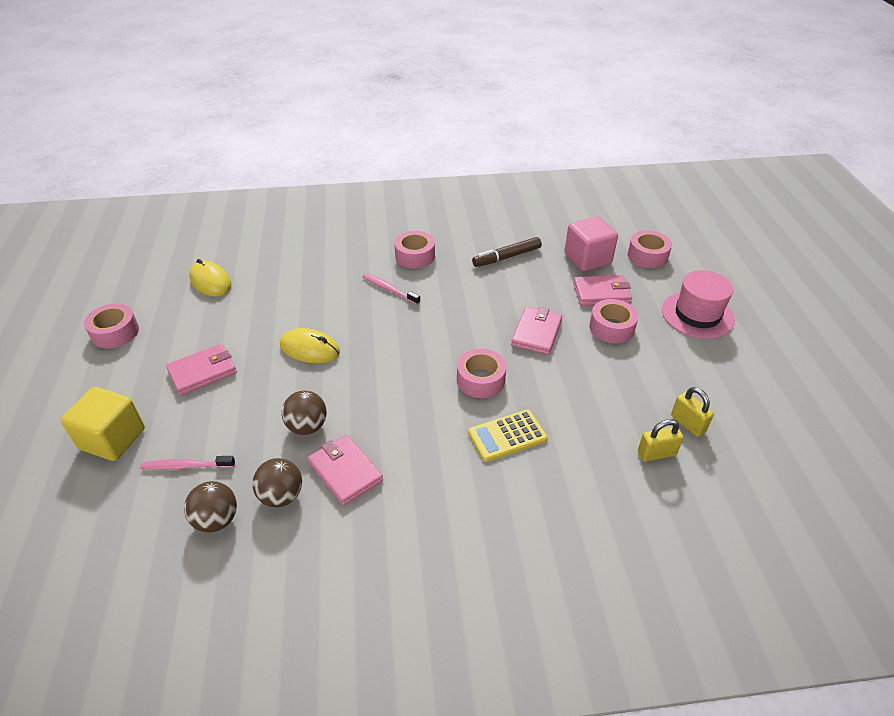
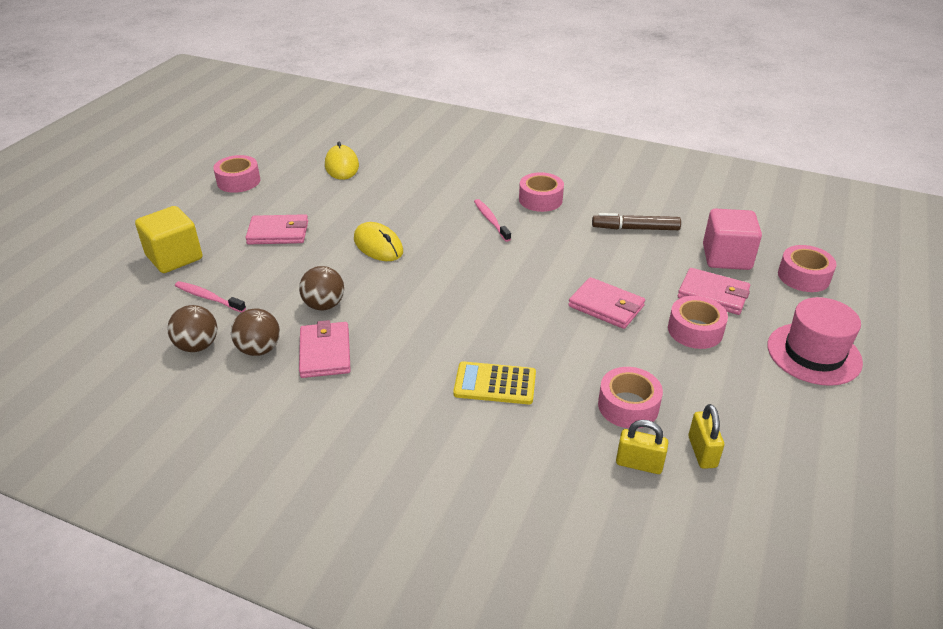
camera: 30 degrees right, 5 degrees down
pink tape [457,349,506,398] -> pink tape moved to [598,367,663,428]
pink wallet [511,306,563,355] -> pink wallet turned 75 degrees clockwise [568,277,645,329]

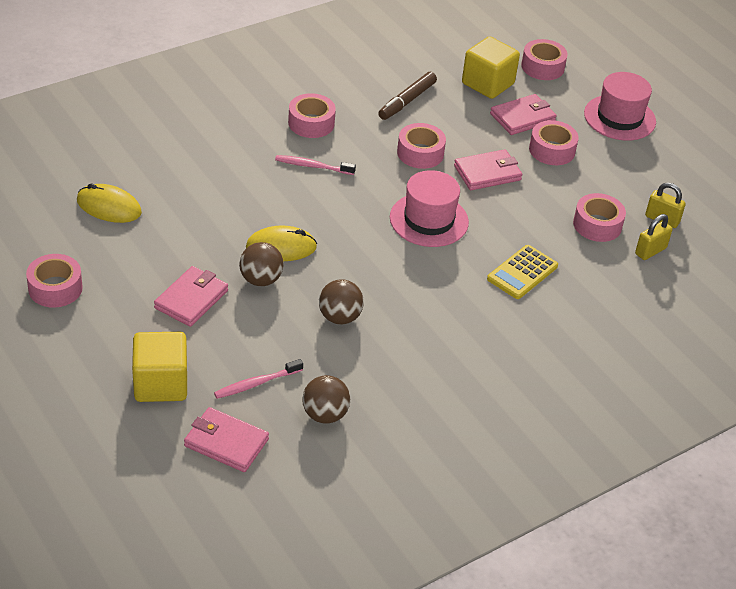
camera: 60 degrees left, 5 degrees up
brown ball [231,309,280,356] -> brown ball moved to [239,242,284,286]
pink wallet [299,320,351,378] -> pink wallet moved to [184,407,269,472]
pink cube [703,209,762,270] -> yellow cube [462,36,520,99]
none -> pink hat [390,170,469,247]
none -> pink tape [397,123,446,169]

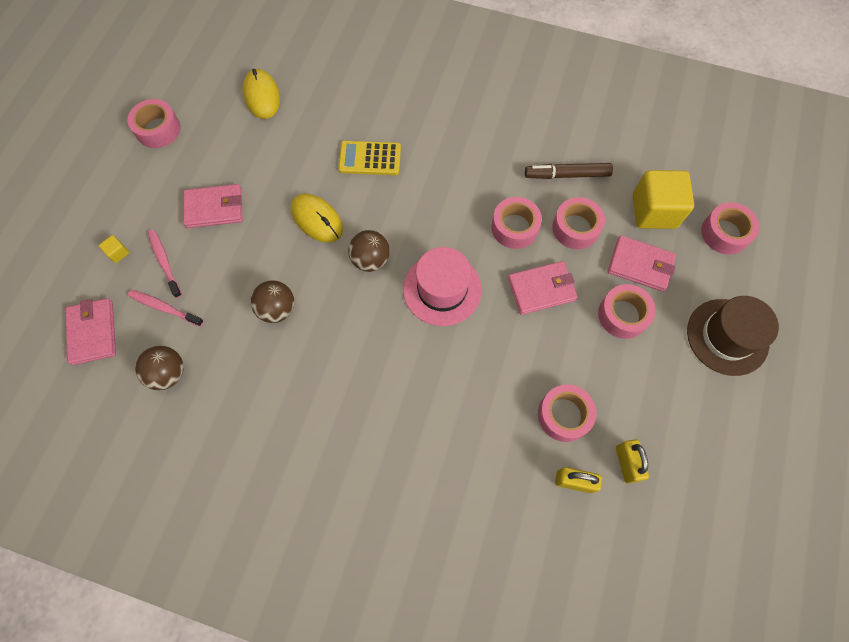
camera: 55 degrees right, 25 degrees up
yellow cube [132,332,187,402] -> yellow cube [99,235,129,263], size x0.40
brown ball [239,242,284,286] -> brown ball moved to [348,230,390,272]
pink toothbrush [275,155,356,175] -> pink toothbrush moved to [148,230,182,298]
pink tape [288,93,336,138] -> pink tape moved to [552,197,605,249]
pink wallet [454,149,522,190] -> pink wallet turned 45 degrees counterclockwise [508,261,578,315]
yellow calculator [487,245,558,299] -> yellow calculator moved to [338,141,401,175]
pink hat [584,72,656,141] -> brown hat [687,296,779,376]

